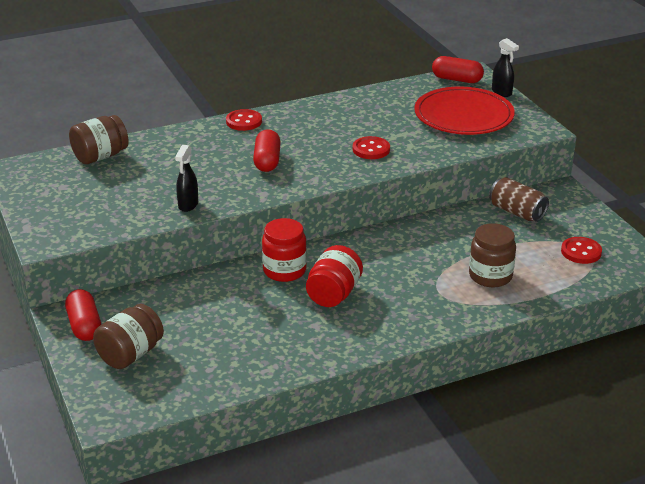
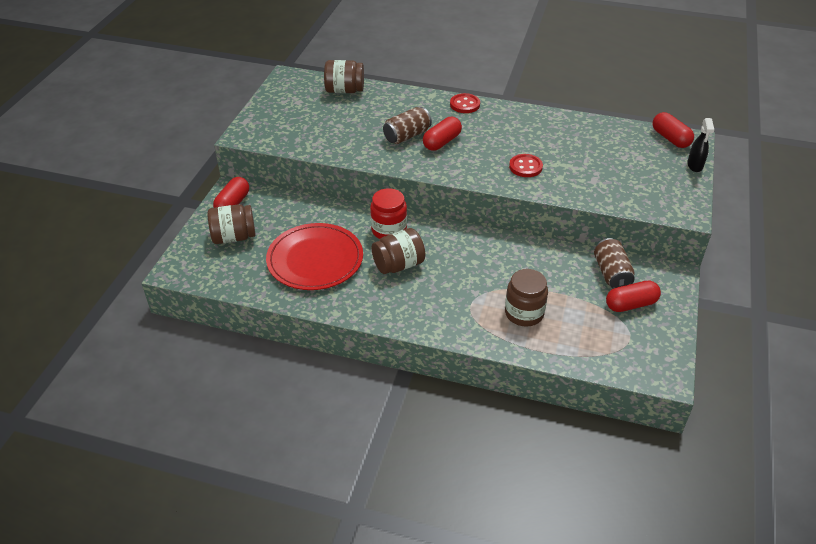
camera: 40 degrees right, 10 degrees up
black spray bottle [175,145,198,212] -> none
red jar [306,245,363,307] -> brown jar [372,228,425,274]
red plate [414,87,515,135] -> red plate moved to [266,223,363,290]
red button [561,237,602,264] -> none
none -> brown can [383,107,432,144]
none -> red capsule [606,281,661,312]

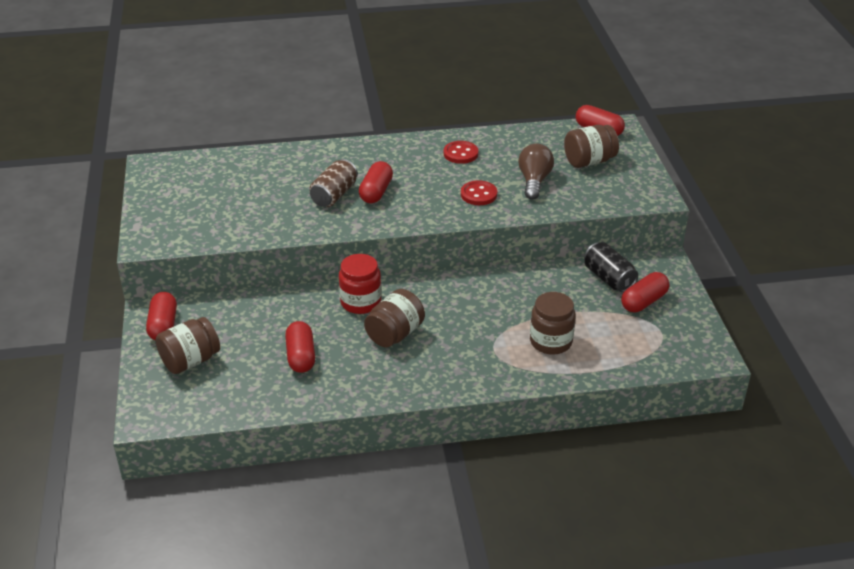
camera: 25 degrees left, 5 degrees down
red plate [266,223,363,290] -> red capsule [285,321,315,373]
brown jar [324,60,364,93] -> brown jar moved to [564,125,619,168]
red button [450,93,480,113] -> red button moved to [444,141,479,164]
brown can [594,238,635,289] -> black can [584,242,638,292]
black spray bottle [687,118,714,172] -> none
none -> brown light bulb [518,143,554,200]

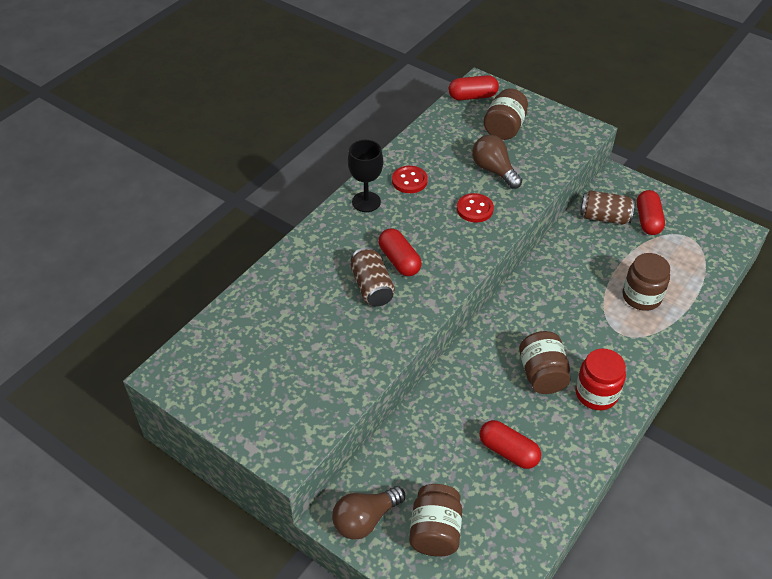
camera: 45 degrees left, 10 degrees up
red capsule [146,292,177,340] -> brown light bulb [332,486,405,540]
red jar [339,254,382,314] -> red jar moved to [575,349,626,410]
black can [584,242,638,292] -> brown can [580,191,635,225]
none -> black goblet [348,140,383,212]

